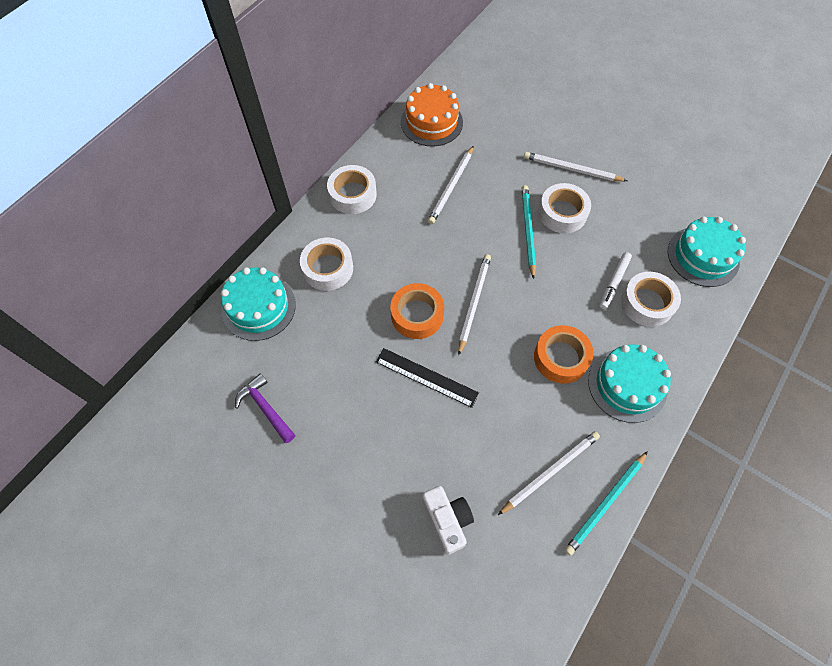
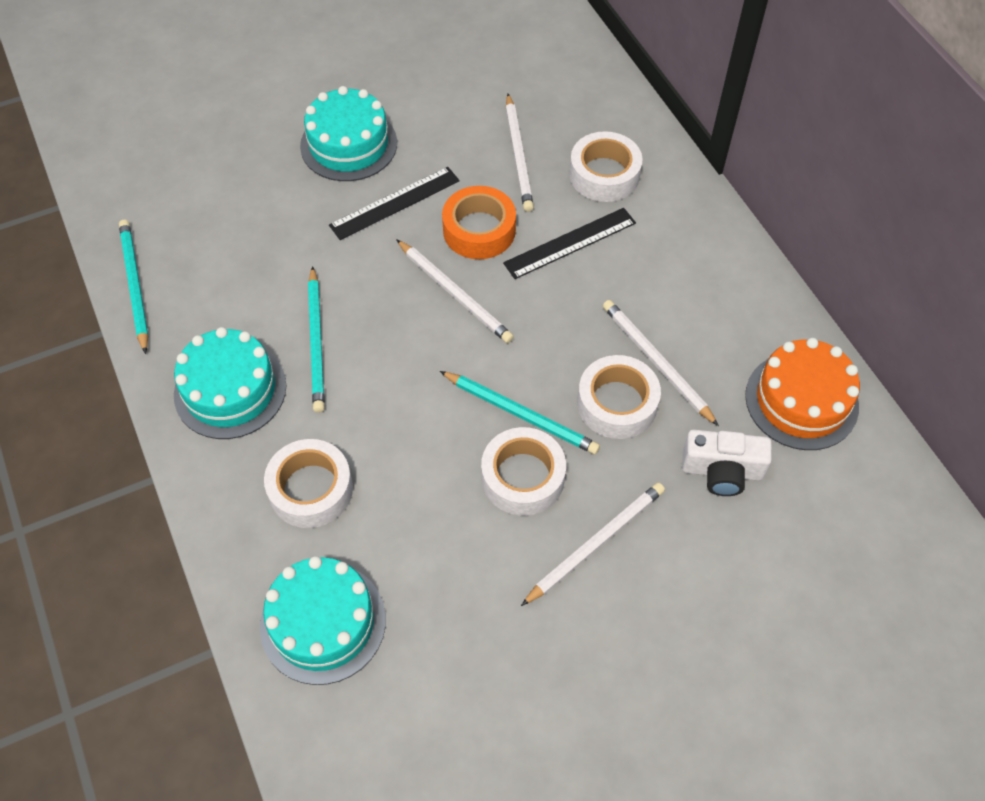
camera: 120 degrees right, 5 degrees down
turquoise cake [221,267,296,341] -> turquoise cake moved to [300,86,397,181]
purple hammer [235,373,295,443] -> none
white tape [327,165,377,214] -> white tape moved to [577,355,661,439]
white camera [422,486,474,555] -> white camera moved to [682,430,772,496]
white pencil [498,431,600,515] -> white pencil moved to [506,94,534,212]
orange tape [534,325,594,384] -> turquoise pencil [308,266,325,413]
white marker [599,252,632,309] -> none
none -> black ruler [503,208,636,279]

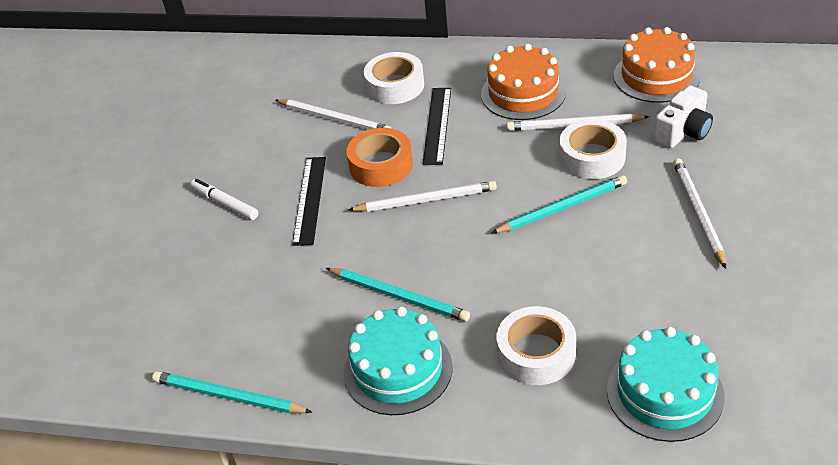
camera: 50 degrees left, 15 degrees down
turquoise cake [300,86,397,181] -> white marker [191,179,258,220]
white tape [481,427,566,516] -> none
none -> orange cake [481,44,566,120]

